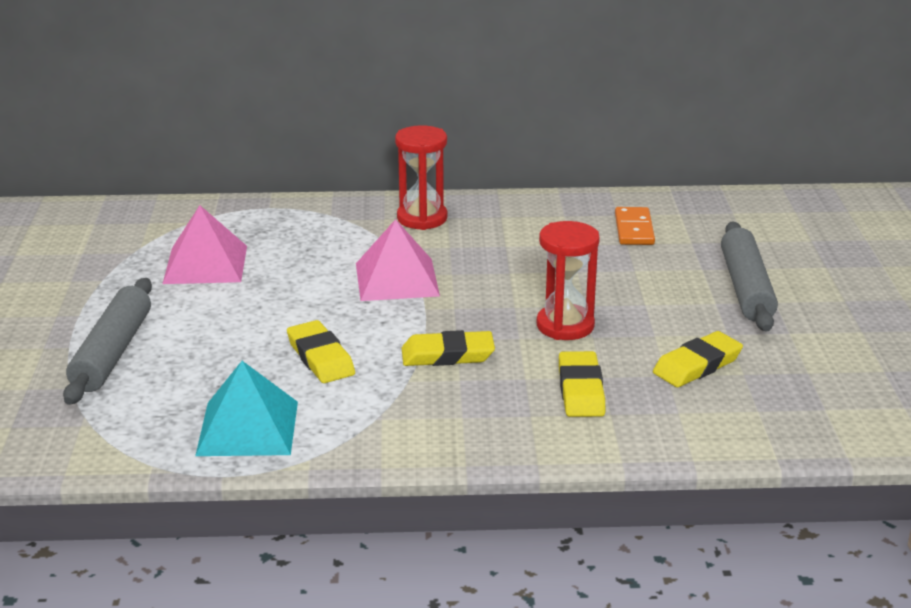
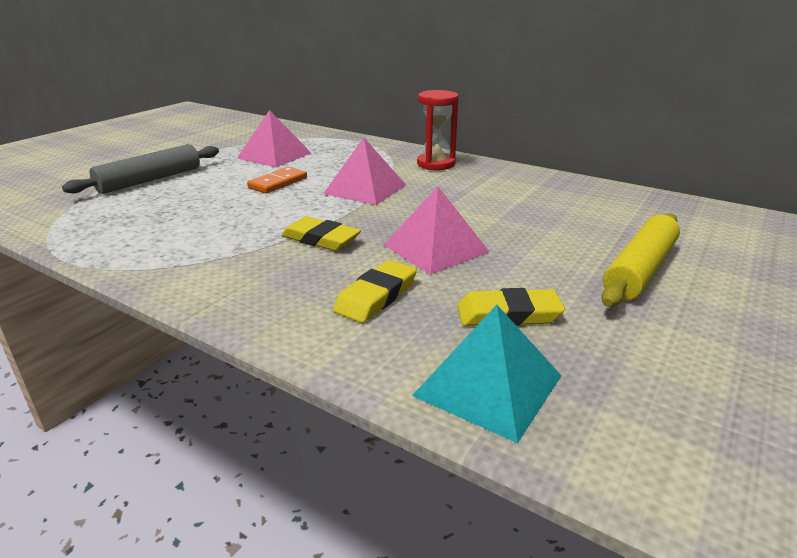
camera: 35 degrees right, 0 degrees up
turquoise pyramid [195,361,298,456] -> turquoise pyramid moved to [412,305,562,443]
yellow eraser [287,320,355,383] -> none
red hourglass [537,221,600,340] -> pink pyramid [383,187,490,275]
orange domino [615,207,655,245] -> orange domino moved to [247,167,307,194]
grey rolling pin [721,222,778,332] -> yellow rolling pin [601,213,680,307]

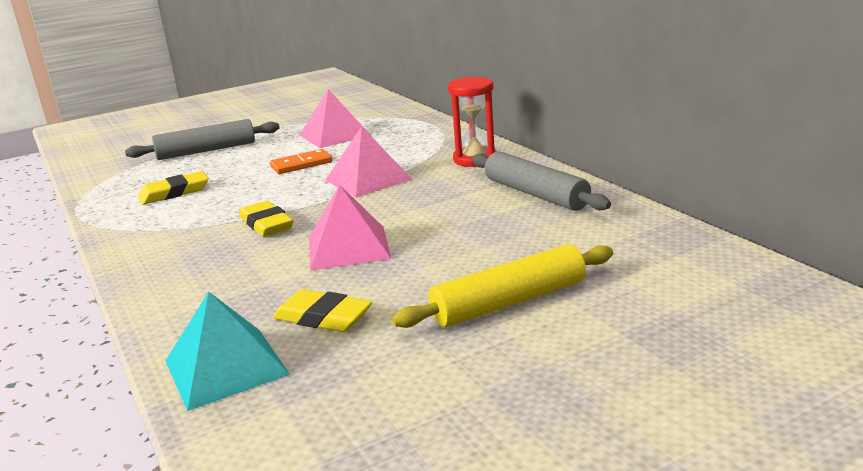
camera: 30 degrees right, 5 degrees down
yellow eraser [333,260,417,323] -> yellow eraser moved to [138,171,209,205]
none -> grey rolling pin [472,151,611,211]

